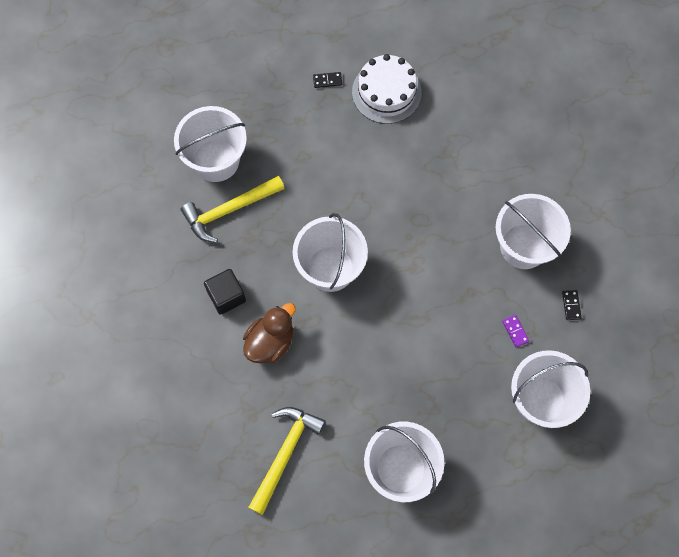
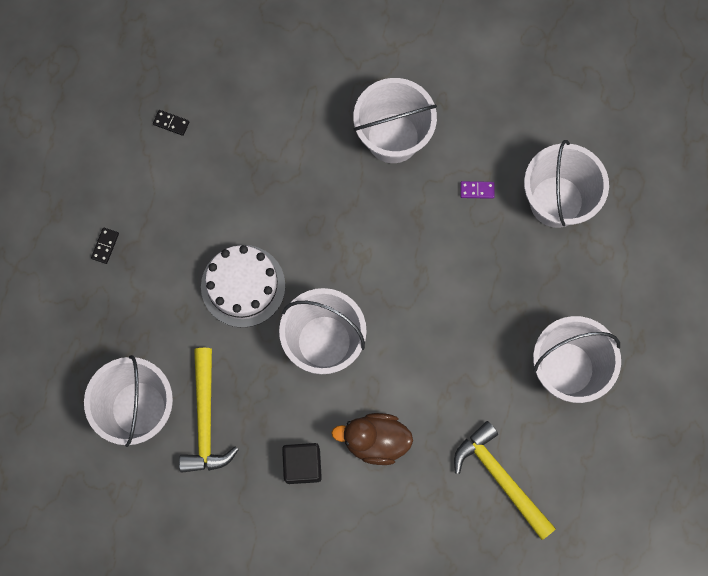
camera: 65 degrees left, 5 degrees up
brown duck [243,303,296,364] -> brown duck turned 60 degrees counterclockwise [331,413,413,465]
white cake [352,54,421,124] -> white cake moved to [201,245,285,328]
black domino [562,290,582,320] -> black domino moved to [153,110,189,136]

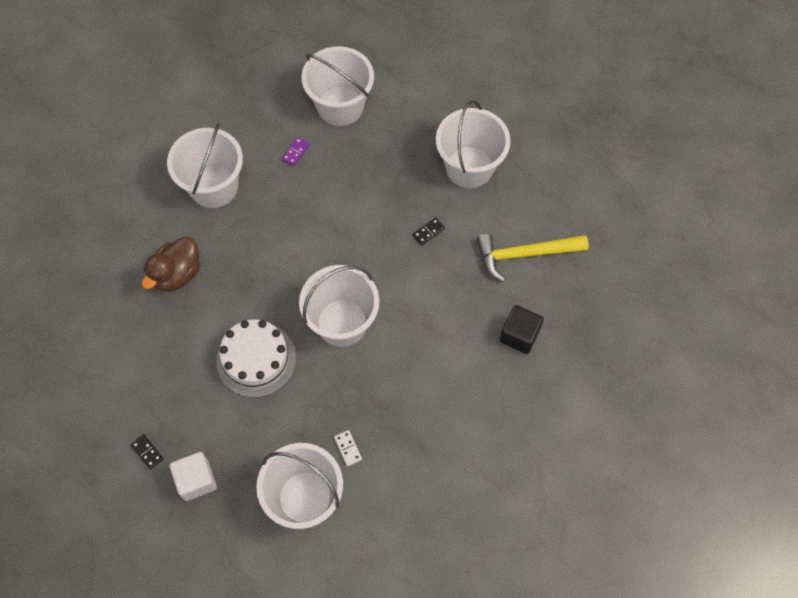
camera: 60 degrees left, 10 degrees down
black domino [153,110,189,136] -> black domino moved to [412,217,445,245]
yellow hammer [179,348,239,473] -> white domino [334,430,362,466]
black cube [282,443,322,484] -> black cube moved to [500,305,544,354]
brown duck [331,413,413,465] -> brown duck moved to [142,237,201,292]
none -> white cube [169,452,217,501]

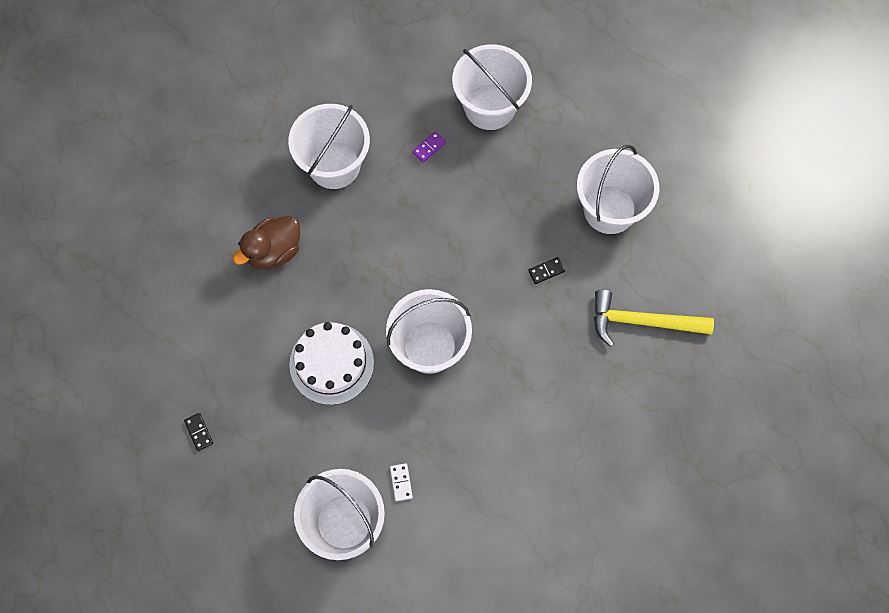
camera: 15 degrees right, 5 degrees up
white cube [169,452,217,501] -> none
black cube [500,305,544,354] -> none

